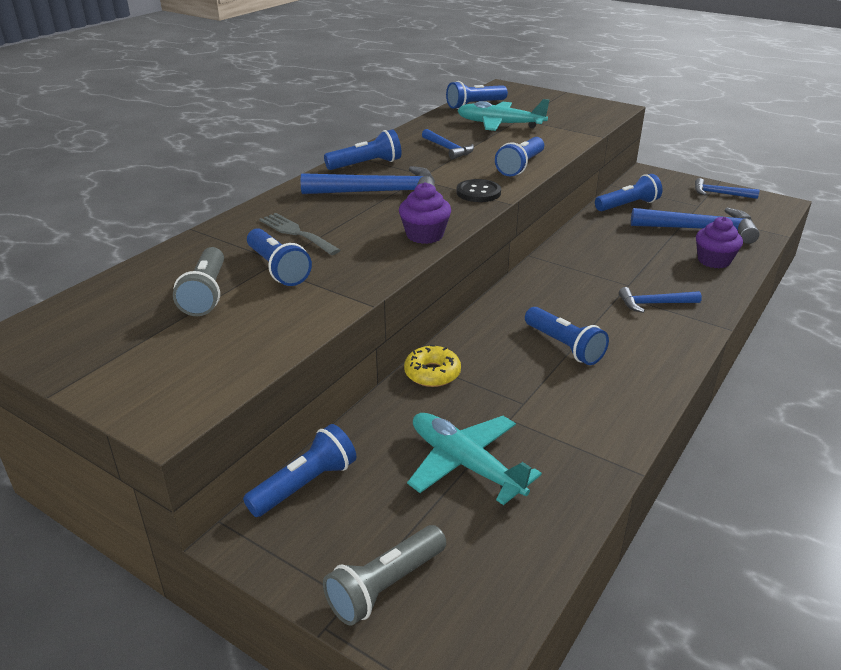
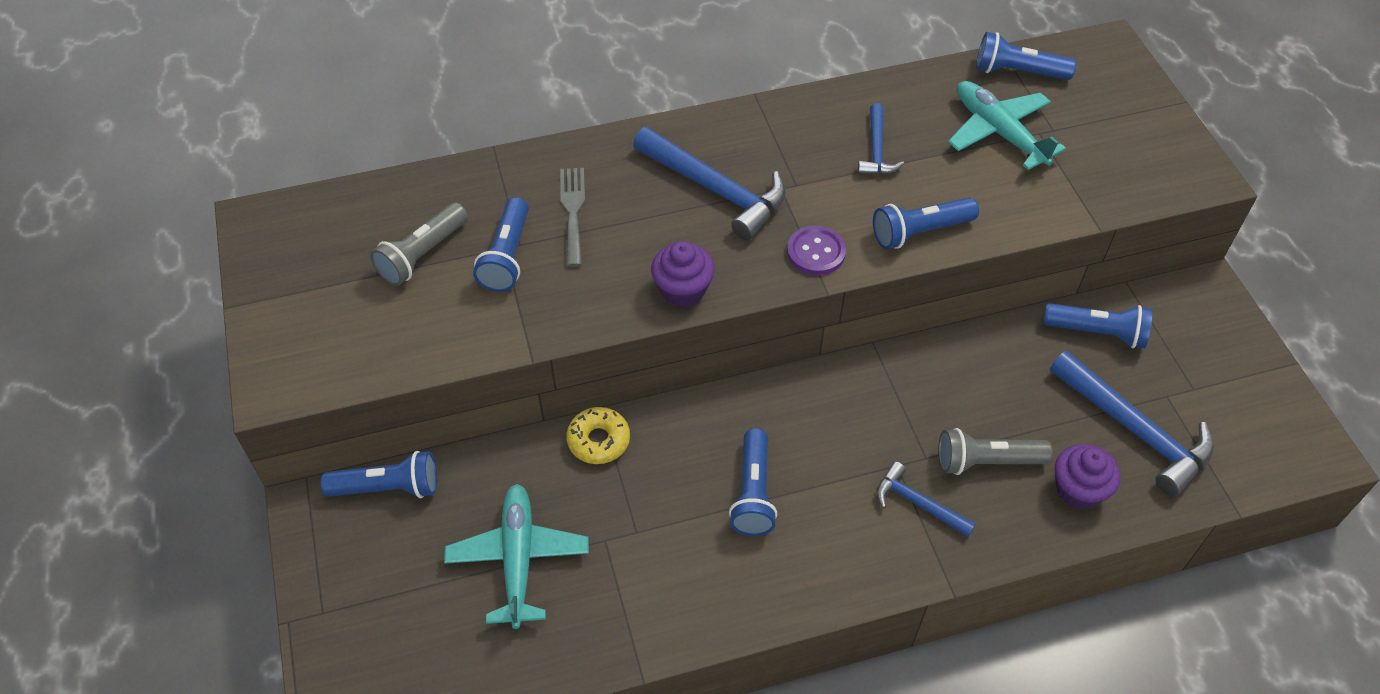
camera: 40 degrees right, 20 degrees up
grey flashlight [323,525,446,626] -> grey flashlight moved to [938,428,1053,475]
blue flashlight [324,129,401,170] -> none
black button [456,179,501,202] -> purple button [787,226,846,275]
blue hammer [695,178,760,199] -> none

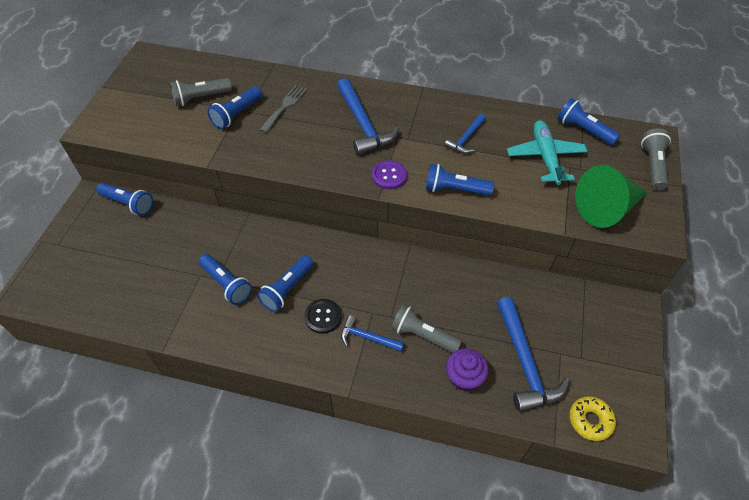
camera: 30 degrees right, 0 degrees up
turquoise plane [444,484,589,629] -> none
yellow donut [566,407,630,464] -> yellow donut moved to [569,396,616,441]
purple cupcake [651,241,715,307] -> none
blue hammer [876,461,976,537] -> blue hammer turned 45 degrees counterclockwise [341,315,404,352]
blue flashlight [1043,303,1152,348] -> blue flashlight moved to [199,254,252,305]
none -> black button [304,299,342,334]
none -> green cone [575,165,647,228]
none -> grey flashlight [641,128,671,190]

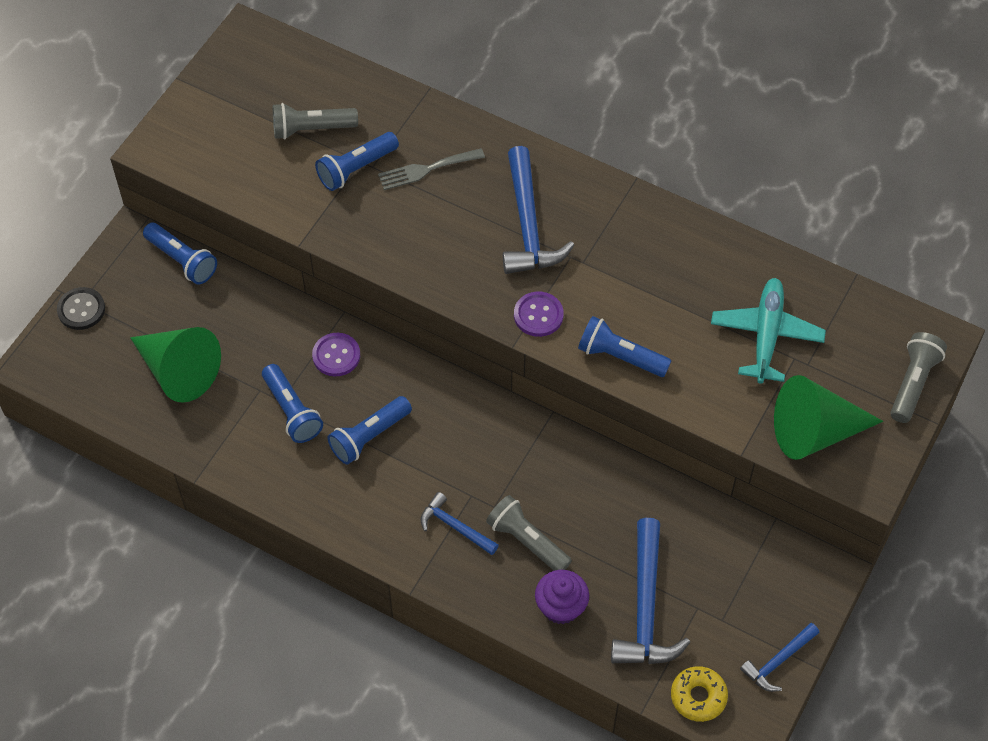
camera: 15 degrees right, 5 degrees up
grey fork [260,85,307,133] -> grey fork turned 150 degrees counterclockwise [378,148,485,190]
black button [304,299,342,334] -> black button moved to [57,287,105,330]
blue hammer [444,114,486,154] -> blue hammer moved to [740,623,819,692]
blue flashlight [557,98,620,146] -> none
none -> green cone [130,327,221,403]
none -> purple button [312,333,360,376]

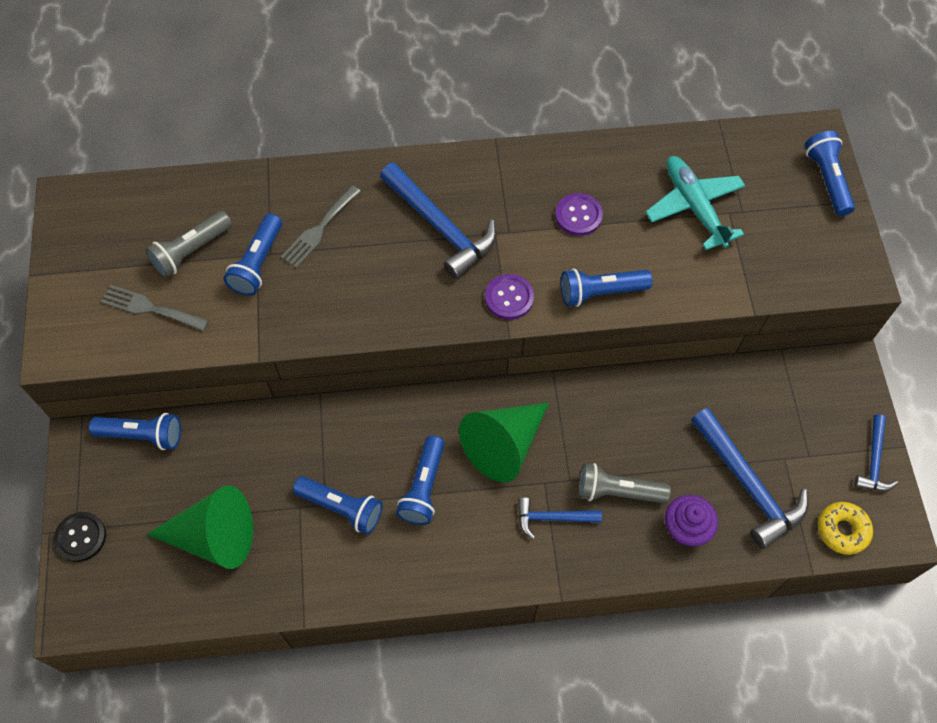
camera: 35 degrees left, 5 degrees up
purple button [312,333,360,376] -> purple button moved to [555,193,603,236]
green cone [774,375,883,460] -> green cone moved to [459,403,549,483]
grey flashlight [891,332,947,423] -> blue flashlight [805,131,855,216]
none -> grey fork [101,285,209,331]

